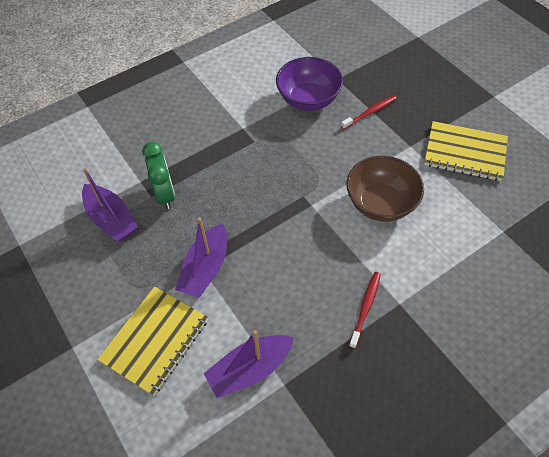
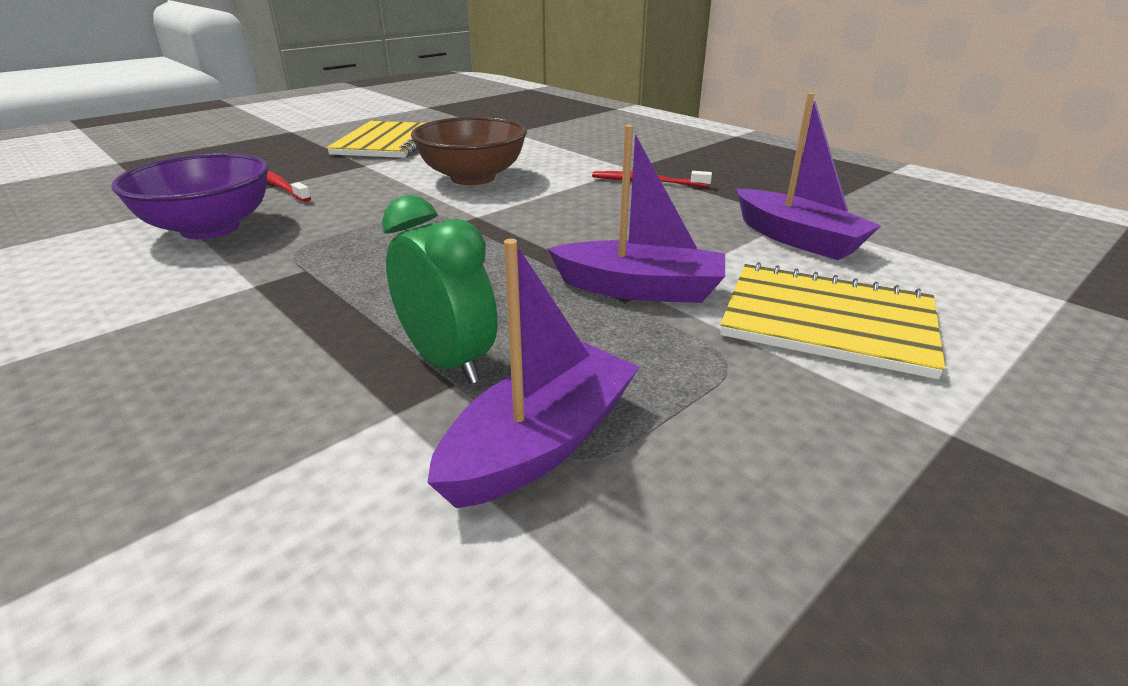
camera: 100 degrees left, 25 degrees down
green clock [142,142,175,209] -> green clock turned 75 degrees clockwise [382,195,498,384]

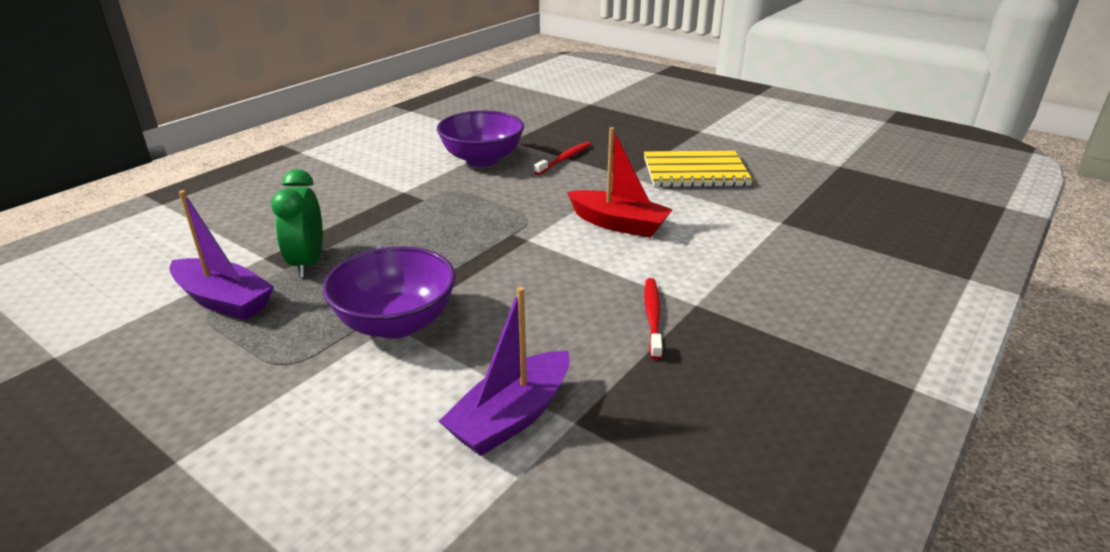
camera: 80 degrees right, 0 degrees up
green clock [382,195,498,384] -> green clock turned 135 degrees clockwise [271,169,323,277]
brown bowl [411,117,527,185] -> red boat [567,127,673,238]
purple boat [548,125,725,303] -> purple bowl [323,246,456,339]
yellow notebook [720,262,945,379] -> none

